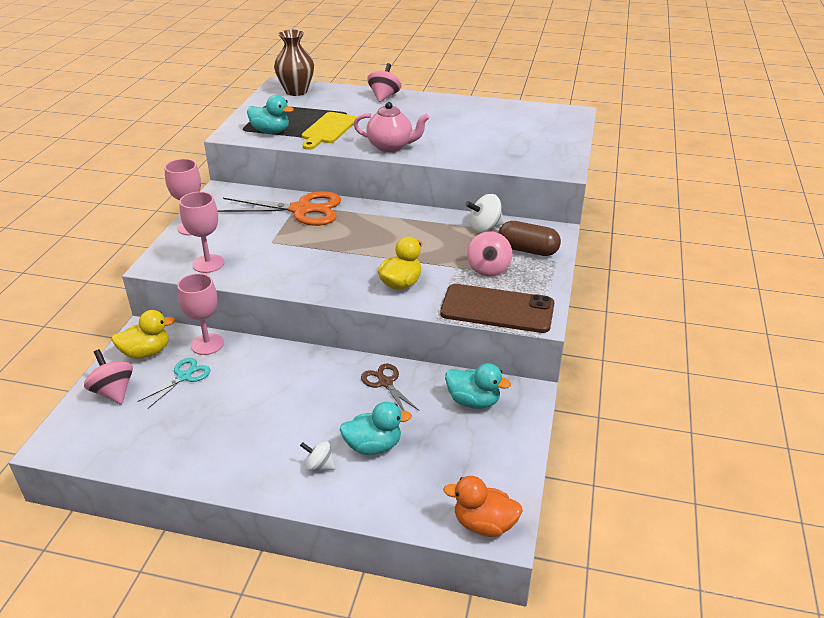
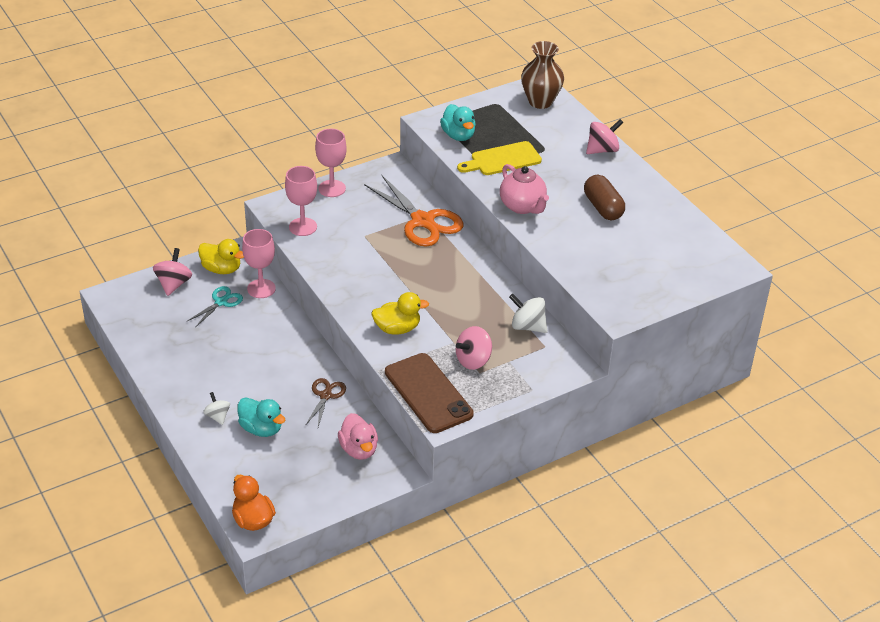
camera: 45 degrees right, 5 degrees up
turquoise scissors [138,358,210,408] -> turquoise scissors turned 45 degrees counterclockwise [186,286,243,328]
turquoise duck [445,363,511,409] -> pink duck [338,413,378,460]
brown capsule [499,221,561,256] -> brown capsule moved to [584,175,625,220]

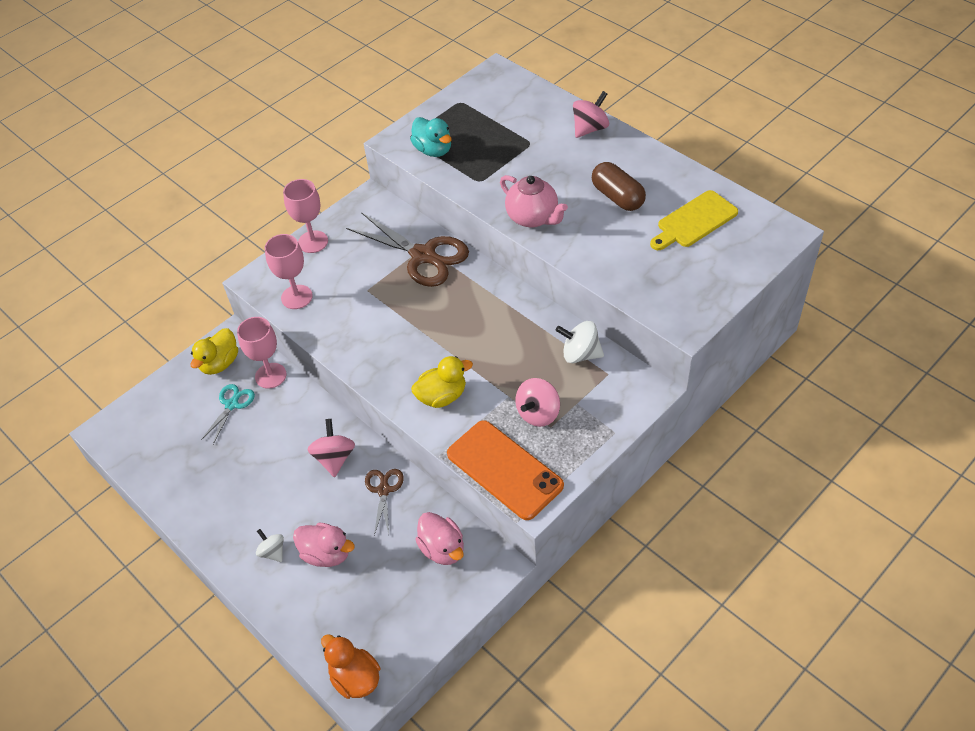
camera: 10 degrees left, 10 degrees up
pink spinning top [153,248,192,296] -> pink spinning top moved to [307,419,355,477]
yellow duck [198,239,244,274] -> yellow duck turned 105 degrees clockwise [191,328,238,375]
turquoise duck [238,397,285,437] -> pink duck [293,523,355,567]
orange scissors [364,175,463,246] -> brown scissors [346,212,469,287]
brown phone [385,353,474,433] -> orange phone [447,420,564,520]
yellow cutting board [457,141,542,175] -> yellow cutting board moved to [650,190,738,250]
brown vase [521,41,564,109] -> none

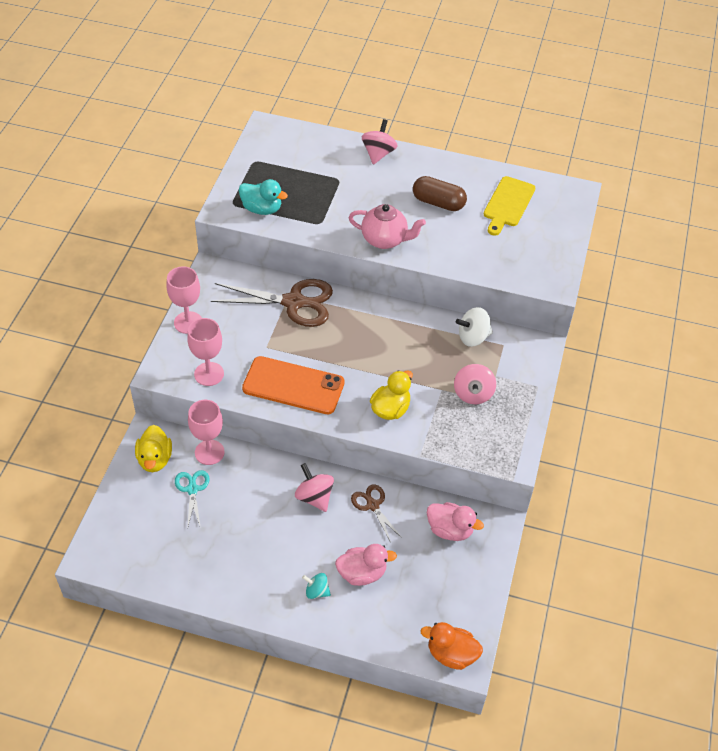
camera: 35 degrees left, 0 degrees up
white spinning top [256,529,284,562] -> turquoise spinning top [302,573,331,599]
orange phone [447,420,564,520] -> orange phone moved to [242,356,345,414]

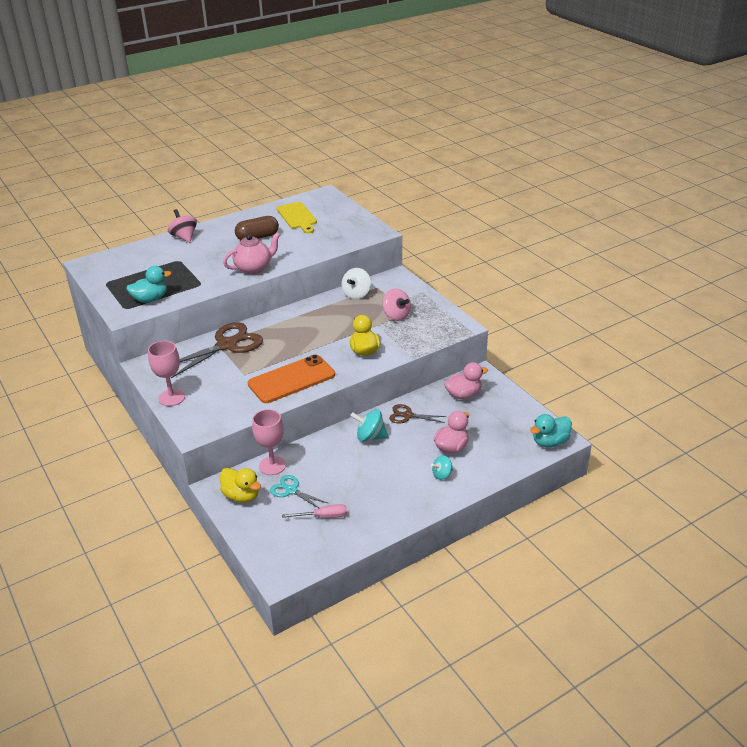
camera: 45 degrees left, 15 degrees down
pink goblet [187,318,224,386] -> none
pink spinning top [295,463,334,512] -> turquoise spinning top [350,409,388,442]
orange duck [421,622,483,670] -> turquoise duck [530,414,572,447]
none -> pink screwdriver [282,504,347,518]

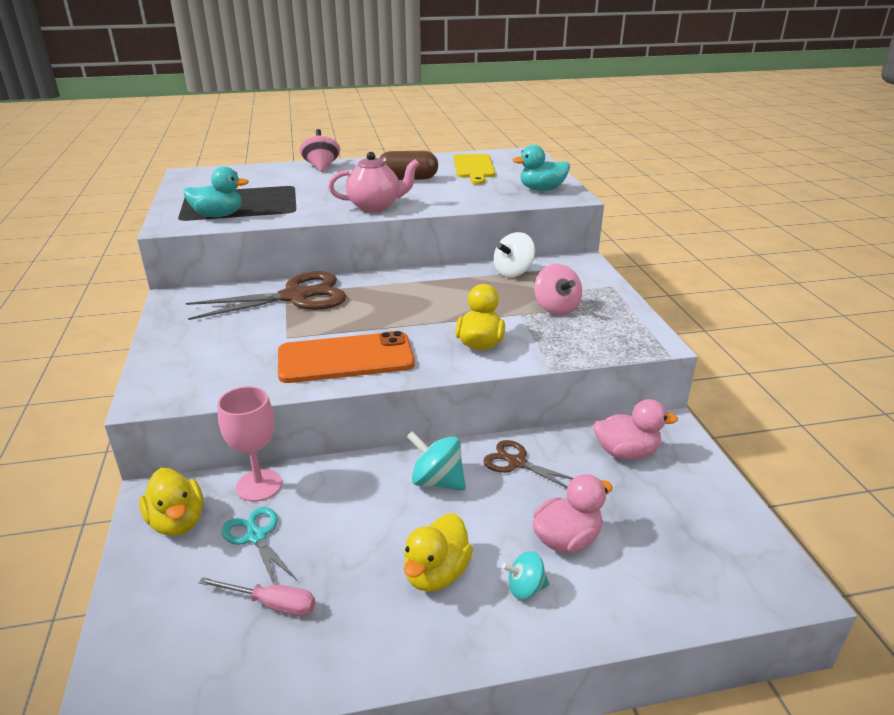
camera: 20 degrees right, 5 degrees down
pink goblet [148,341,185,406] -> none
turquoise duck [530,414,572,447] -> turquoise duck moved to [512,145,570,191]
none -> yellow duck [404,513,473,592]

